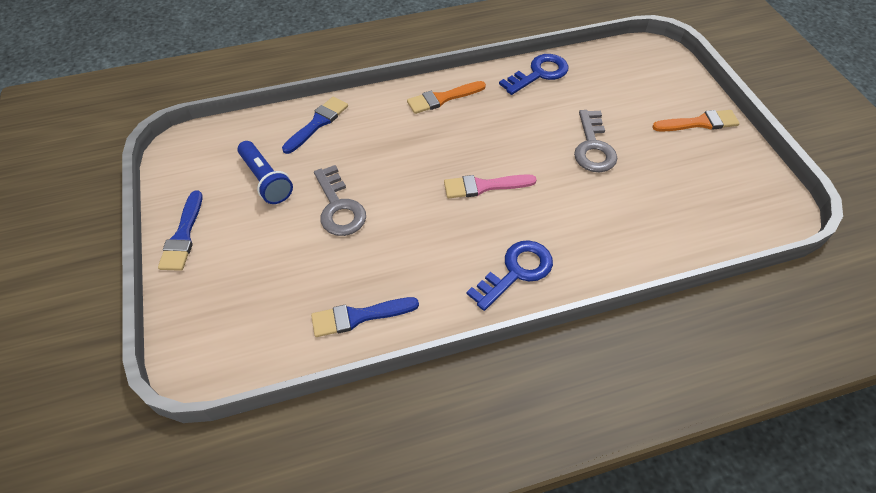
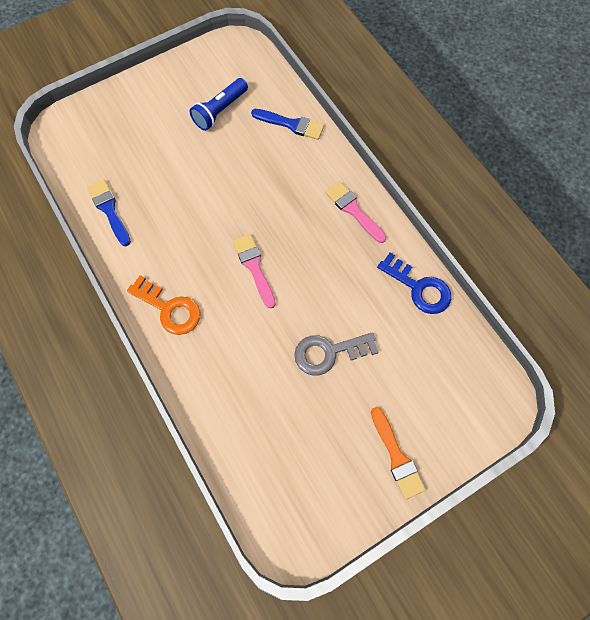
camera: 75 degrees right, 15 degrees up
blue brush [158,191,202,271] -> none
grey key [314,165,366,236] -> none
orange brush [407,81,486,114] -> pink brush [325,181,386,243]
blue key [467,240,553,311] -> orange key [127,275,200,335]

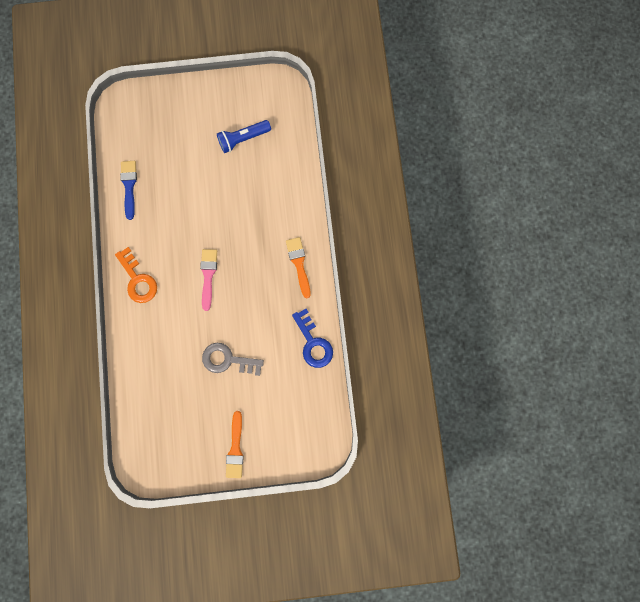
camera: 25 degrees right, 10 degrees up
blue brush [251,109,324,140] -> none
pink brush [325,181,386,243] -> orange brush [286,237,311,298]

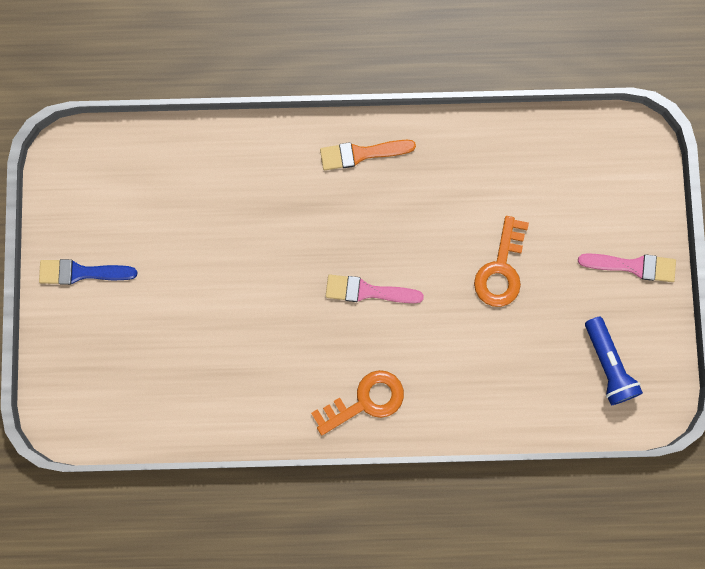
camera: 85 degrees left, 0 degrees up
blue brush [120,161,137,220] -> blue brush moved to [39,259,137,285]
grey key [202,343,264,376] -> orange key [474,216,529,307]
blue flashlight [217,120,271,153] -> blue flashlight moved to [585,316,643,406]
orange brush [226,411,244,478] -> pink brush [578,253,676,282]
blue key [292,309,333,368] -> none

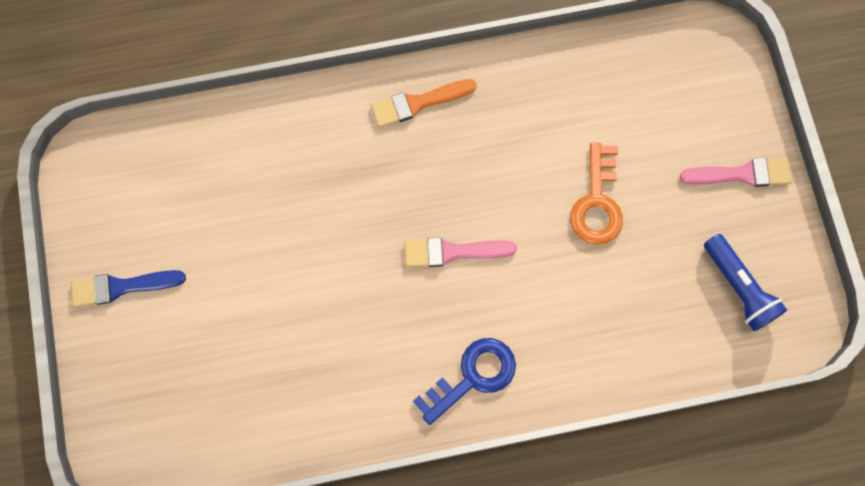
camera: 10 degrees left, 5 degrees down
orange key [311,370,404,435] -> blue key [413,338,516,425]

